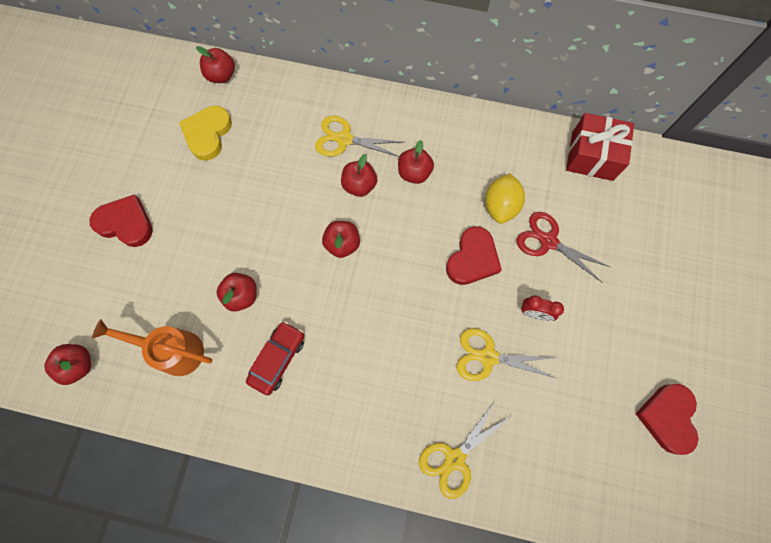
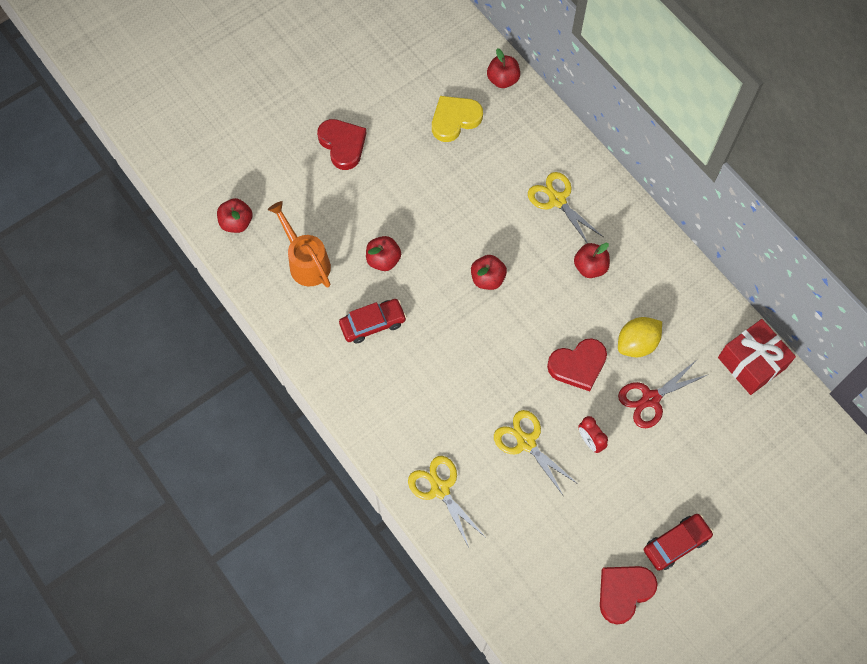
camera: 40 degrees right, 5 degrees down
red apple [341,154,377,197] -> none
yellow scissors [419,400,511,499] -> yellow scissors turned 60 degrees clockwise [408,456,485,547]
red scissors [517,212,610,282] -> red scissors turned 105 degrees counterclockwise [618,361,707,428]
none -> red car [644,514,714,571]

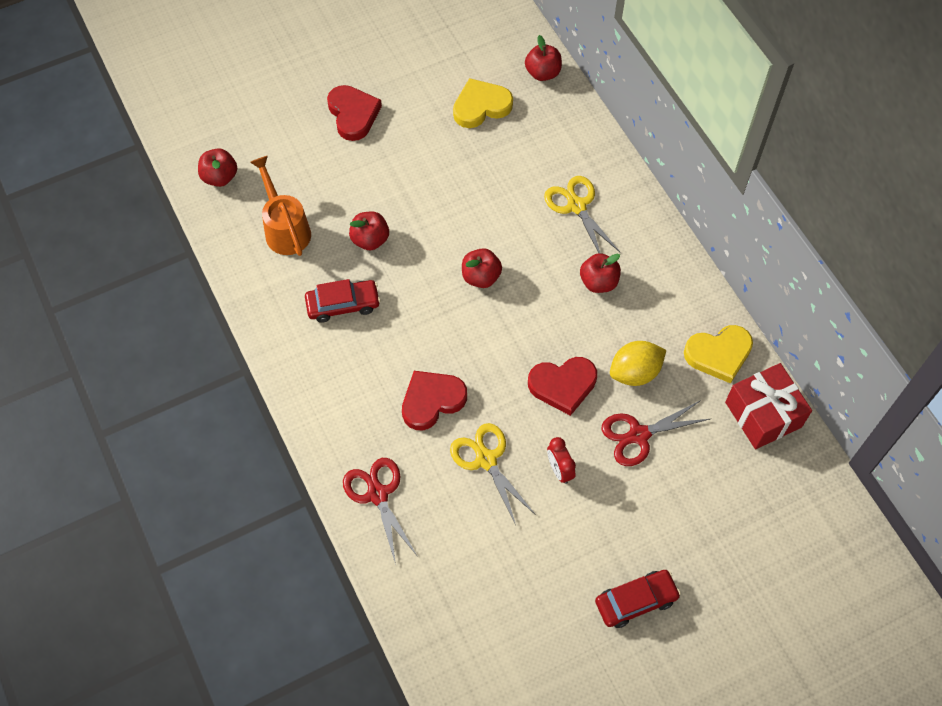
camera: 10 degrees right, 5 degrees down
yellow scissors [408,456,485,547] -> red scissors [343,458,418,565]
red heart [600,566,658,625] -> red heart moved to [402,371,467,430]
none -> yellow heart [684,325,753,383]

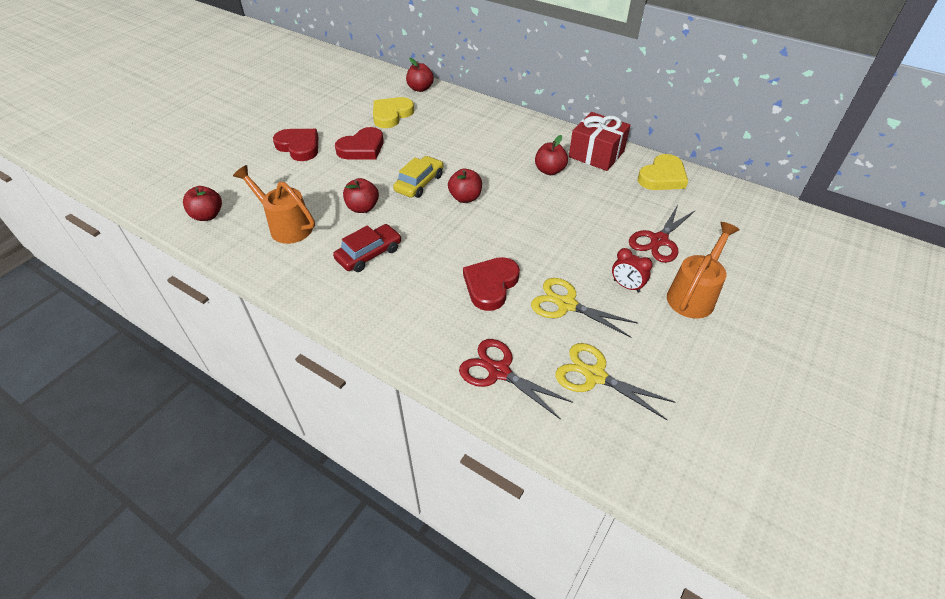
camera: 30 degrees left, 15 degrees down
red heart [528,357,597,416] -> red heart moved to [335,127,384,159]
yellow scissors [544,176,621,253] -> yellow scissors moved to [555,343,675,420]
red car [595,570,681,628] -> none
yellow lemon [610,341,666,386] -> none
red gift [725,363,812,449] -> red gift moved to [569,112,630,171]
none -> yellow car [393,156,444,198]
none -> orange watering can [667,222,740,319]

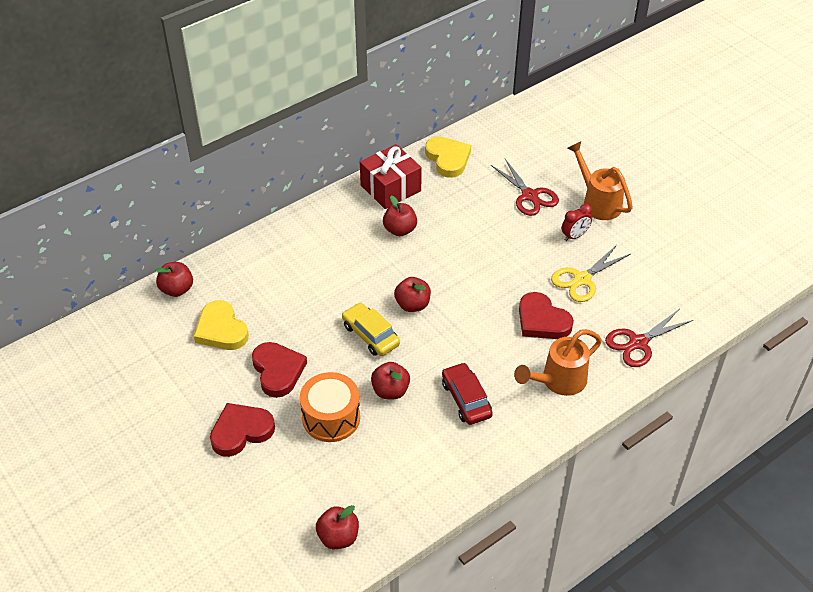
camera: 70 degrees left, 0 degrees up
orange watering can [233,165,315,244] -> orange watering can moved to [514,329,602,396]
yellow scissors [555,343,675,420] -> none
none -> orange drum [300,372,360,442]

